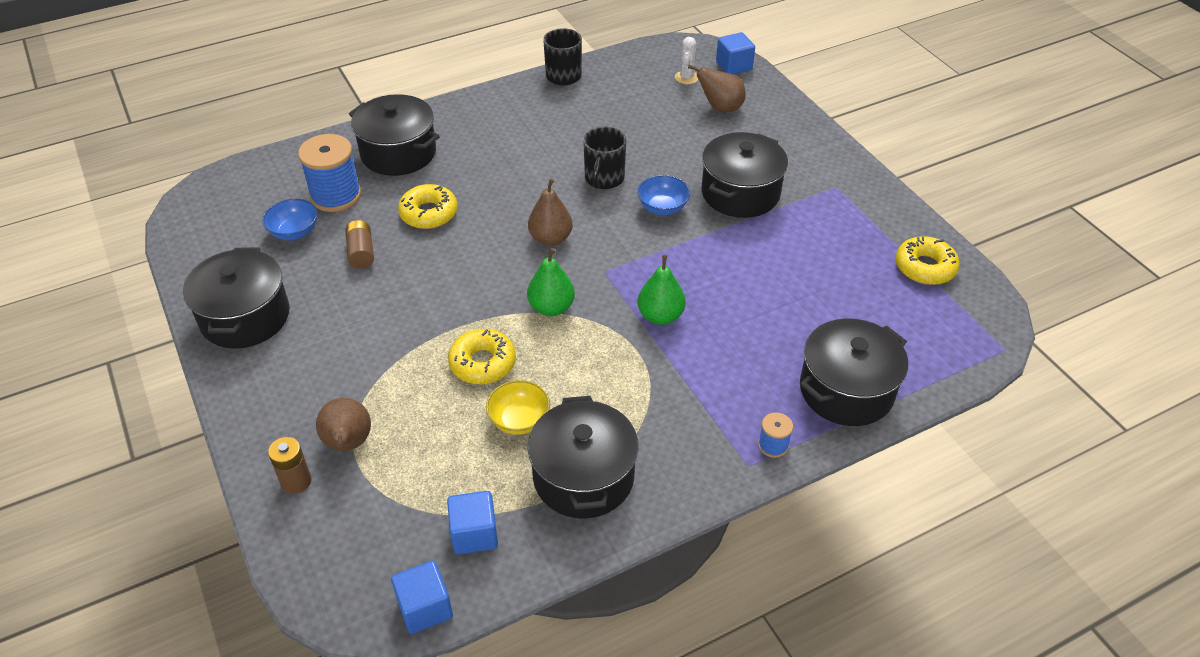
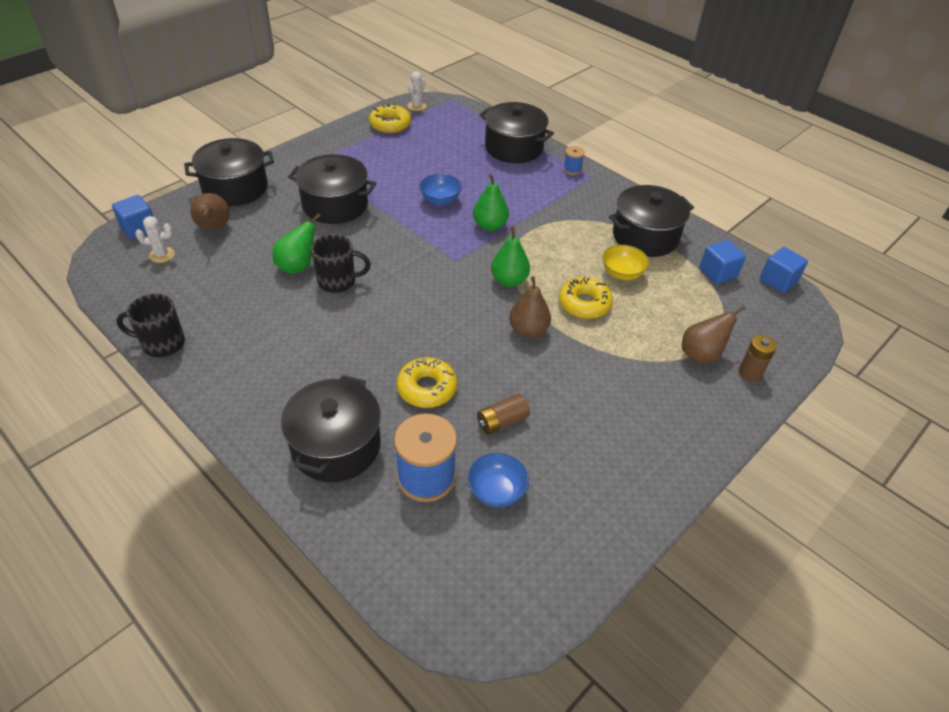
camera: 110 degrees left, 0 degrees up
black pot [183,247,290,349] -> black pot moved to [184,138,274,206]
brown pear [528,179,573,246] -> brown pear moved to [509,276,551,338]
blue bowl [637,175,690,215] -> blue bowl moved to [419,174,462,205]
none -> green pear [272,213,321,274]
none -> white cactus [408,71,426,111]

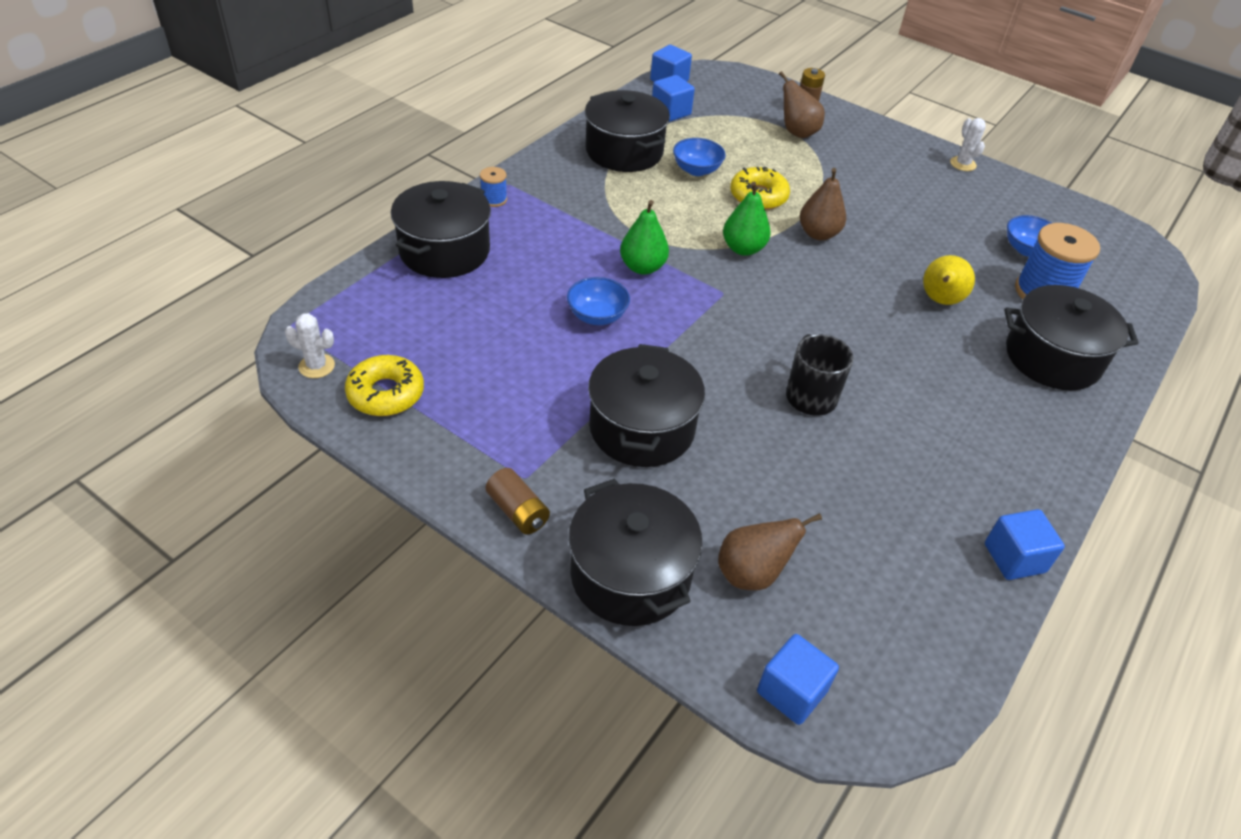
camera: 100 degrees left, 0 degrees up
black mug [116,293,185,357] -> blue cube [985,509,1065,580]
white cactus [135,216,175,263] -> white cactus moved to [950,118,986,171]
green pear [272,213,321,274] -> none
yellow donut [397,358,457,408] -> yellow pear [923,255,975,305]
brown battery [477,394,530,435] -> brown battery moved to [486,468,550,535]
yellow bowl [602,245,649,280] -> blue bowl [673,138,726,176]

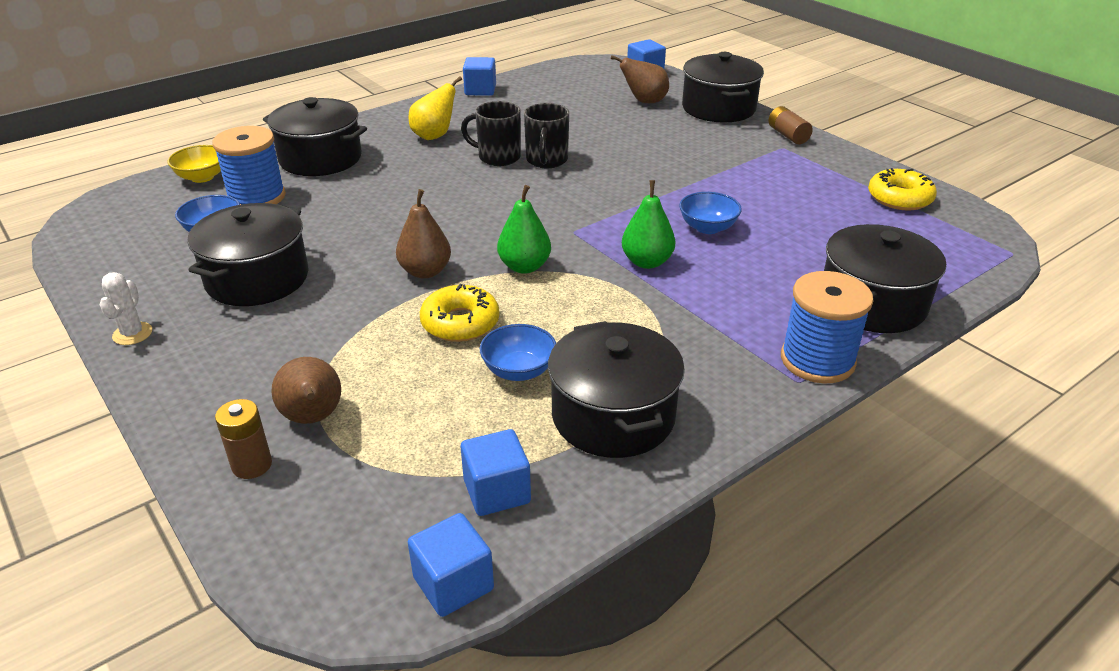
camera: 160 degrees left, 10 degrees down
white cactus [285,313,335,378] -> none
blue spool [480,167,507,207] -> blue spool [781,271,873,384], size x2.08
black pot [588,344,705,467] -> black pot moved to [188,203,309,306]
yellow pear [923,255,975,305] -> yellow pear moved to [408,76,462,140]
none -> yellow bowl [167,145,221,183]
none -> black mug [461,101,521,166]

